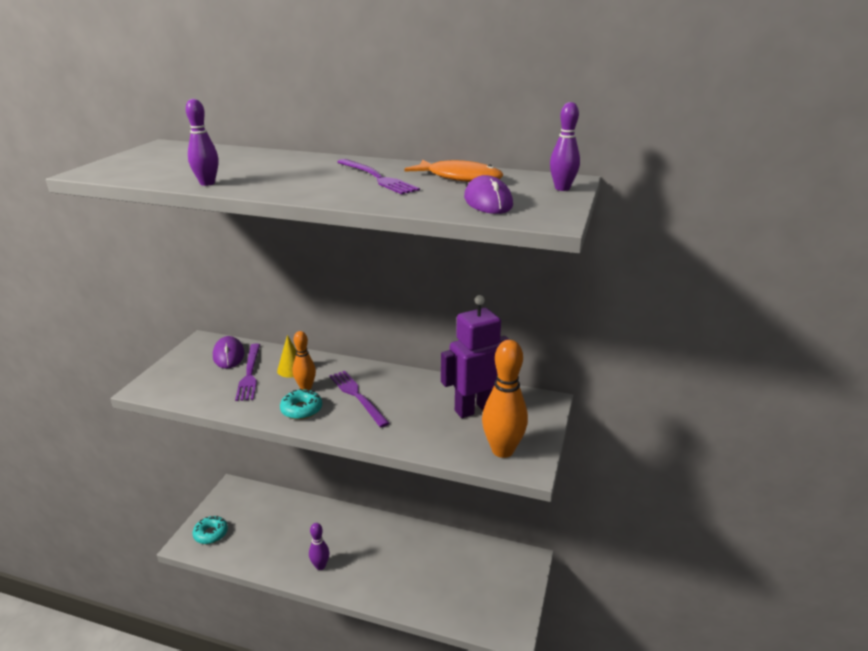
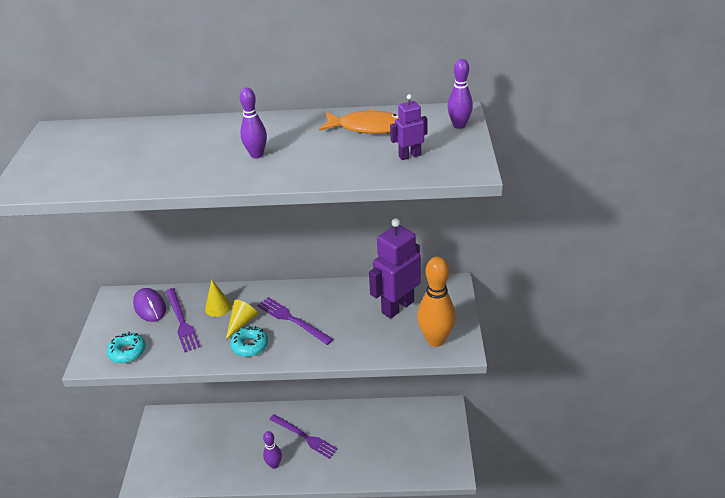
camera: 15 degrees left, 10 degrees up
purple bowling pin [186,99,218,186] -> purple bowling pin moved to [239,88,267,158]
turquoise donut [193,516,228,544] -> turquoise donut moved to [107,332,146,363]
orange bowling pin [293,331,316,390] -> yellow cone [226,299,258,339]
purple fork [337,159,420,194] -> purple fork moved to [269,414,338,459]
purple mouse [464,175,513,214] -> purple robot [390,94,428,160]

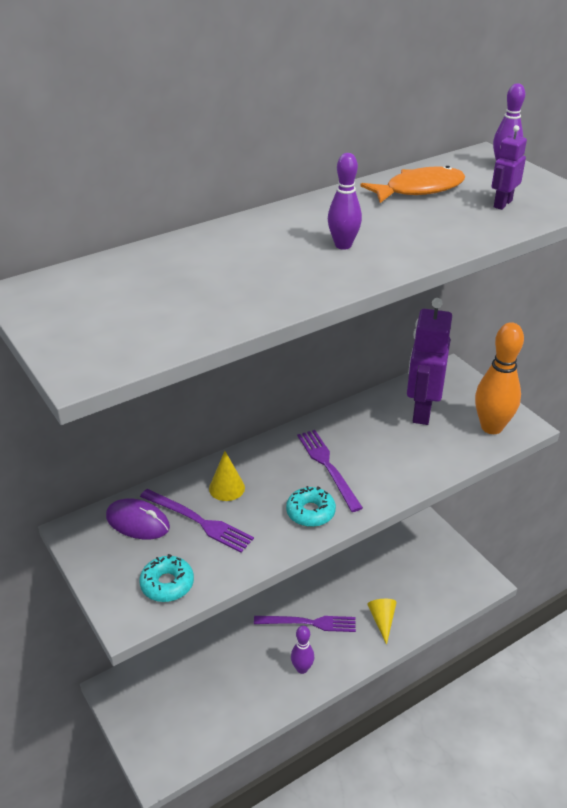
camera: 35 degrees left, 0 degrees up
yellow cone [226,299,258,339] -> yellow cone moved to [367,599,397,645]
purple fork [257,297,333,345] -> purple fork turned 60 degrees clockwise [297,430,363,512]

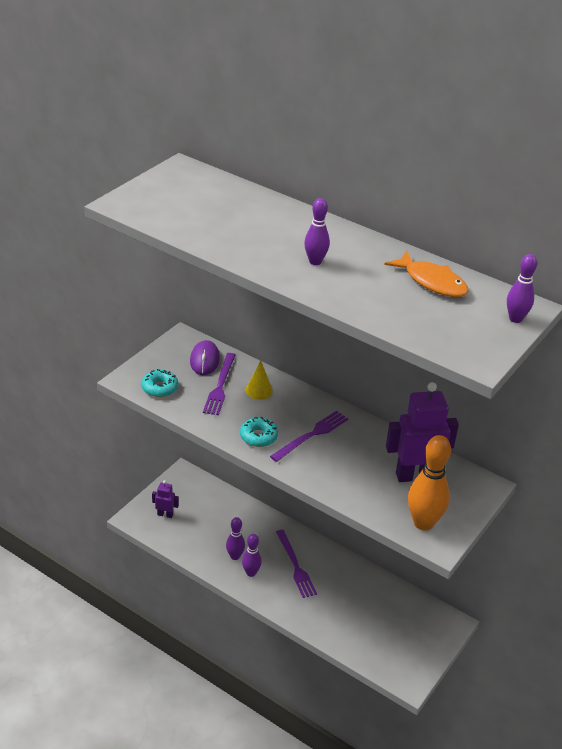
camera: 65 degrees right, 0 degrees up
yellow cone [367,599,397,645] -> none
purple robot [492,125,527,210] -> purple robot moved to [152,480,179,518]
none -> purple bowling pin [226,517,245,560]

